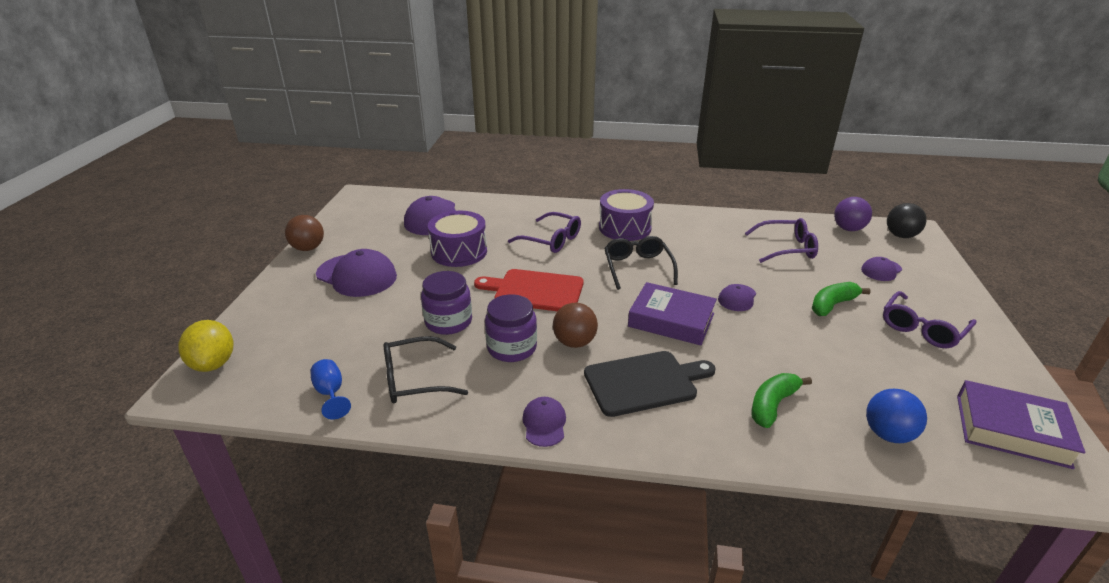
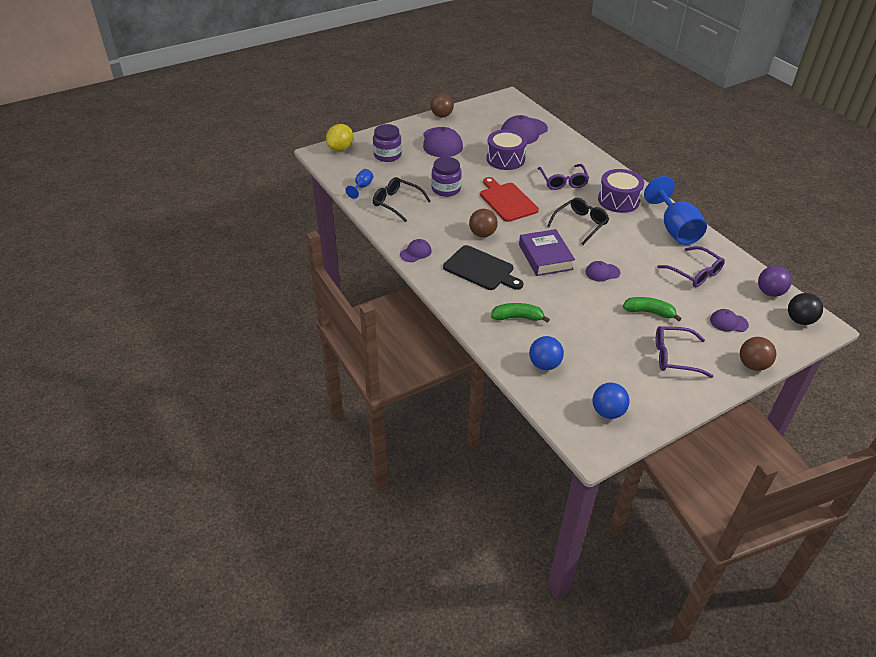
camera: 50 degrees right, 10 degrees up
purple jar [485,294,537,362] -> purple jar moved to [373,124,402,162]
purple book [957,380,1086,469] -> blue ball [592,383,630,419]
none -> blue goblet [644,176,707,245]
none -> brown ball [740,337,776,371]

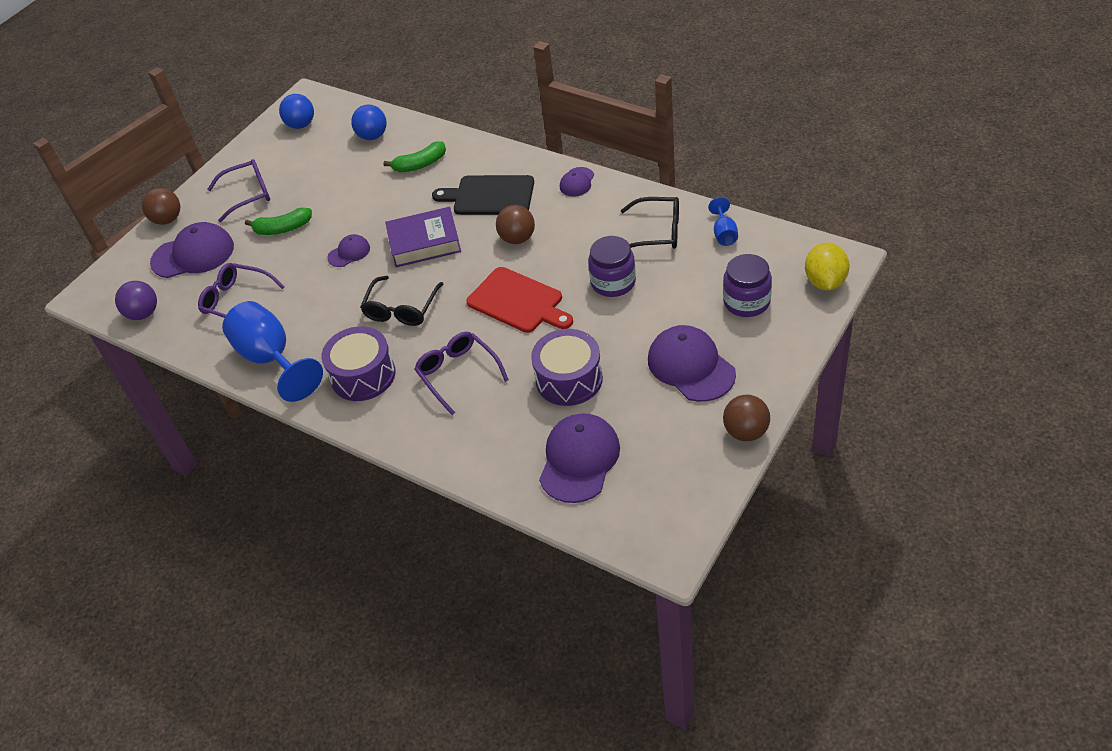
camera: 160 degrees right, 5 degrees up
purple book [519,229,575,276] -> purple book turned 60 degrees counterclockwise [385,207,461,267]
purple cap [710,309,749,332] -> purple cap [150,222,234,278], size x1.91
black ball [788,293,823,325] -> none

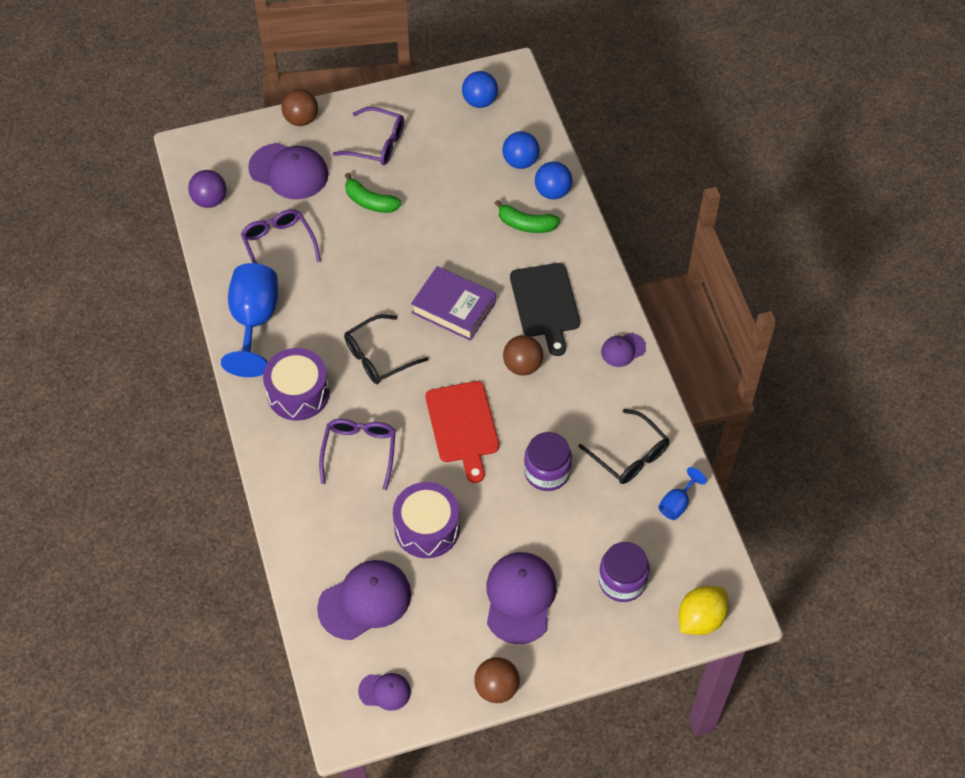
camera: 35 degrees right, 10 degrees up
purple cap [327,234,370,267] -> purple cap moved to [358,673,411,711]
black cutting board [432,175,534,215] -> black cutting board turned 150 degrees counterclockwise [510,263,580,356]
none -> blue ball [535,162,572,199]

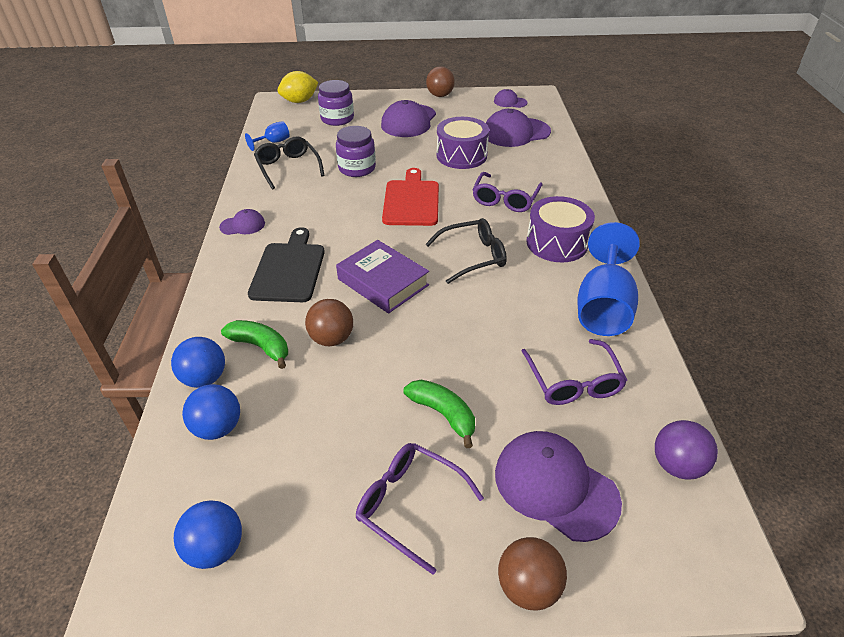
camera: 165 degrees left, 15 degrees down
brown ball [503,335,543,375] -> brown ball moved to [305,299,353,346]

